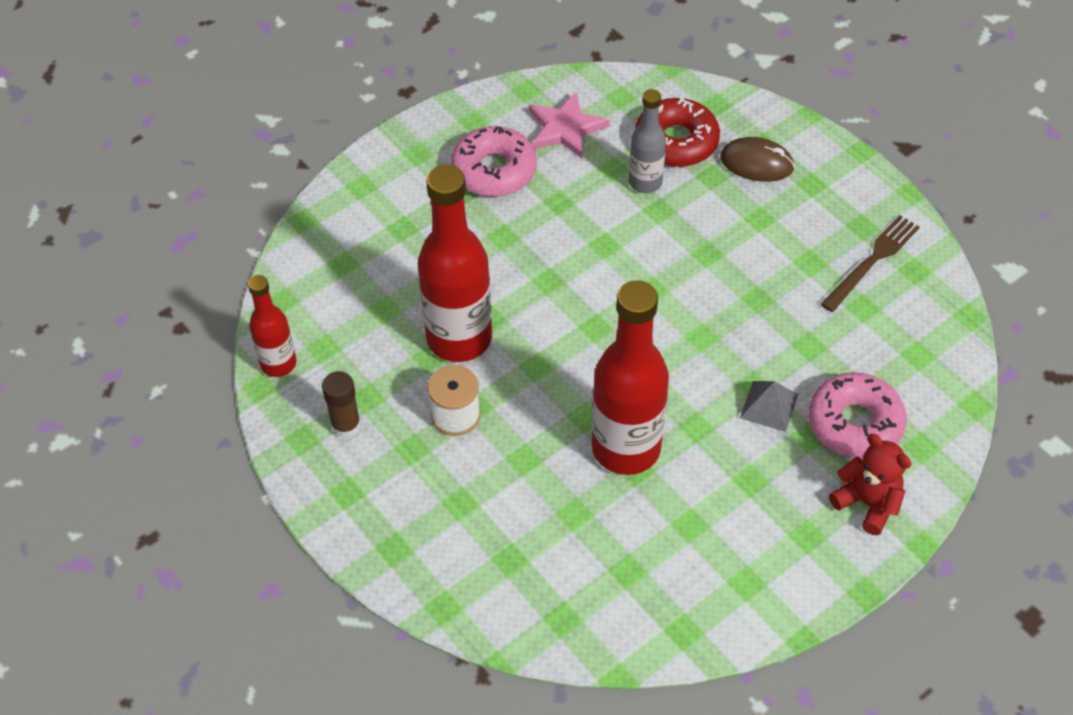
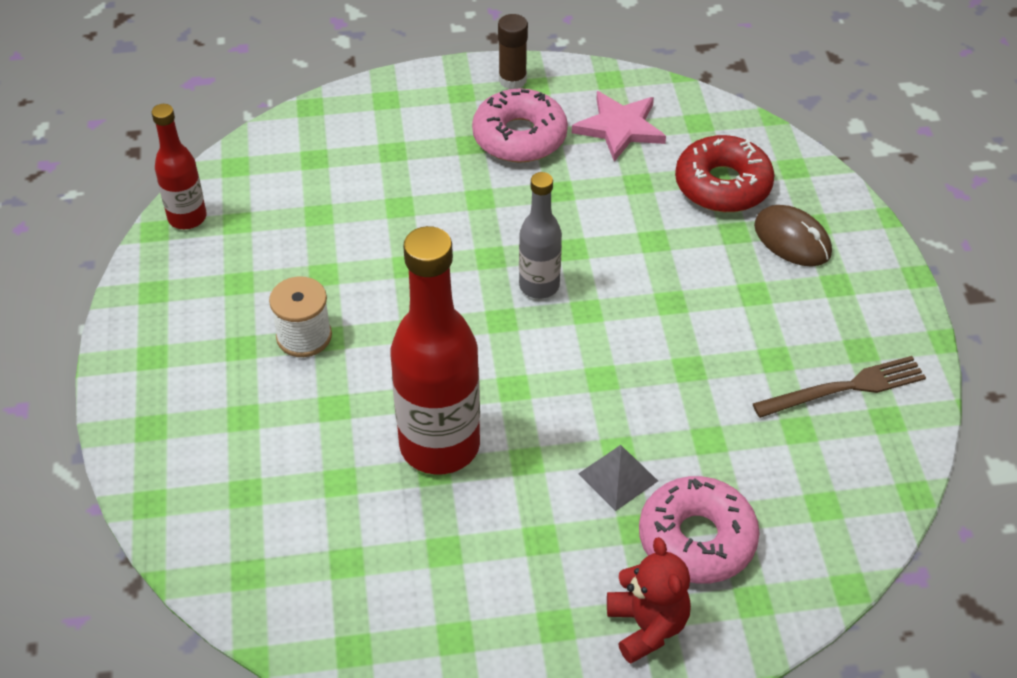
camera: 30 degrees right, 5 degrees down
brown glue stick [322,371,361,438] -> brown glue stick moved to [498,14,528,89]
red bottle [418,165,492,362] -> none
grey bottle [629,89,666,193] -> grey bottle moved to [519,172,562,299]

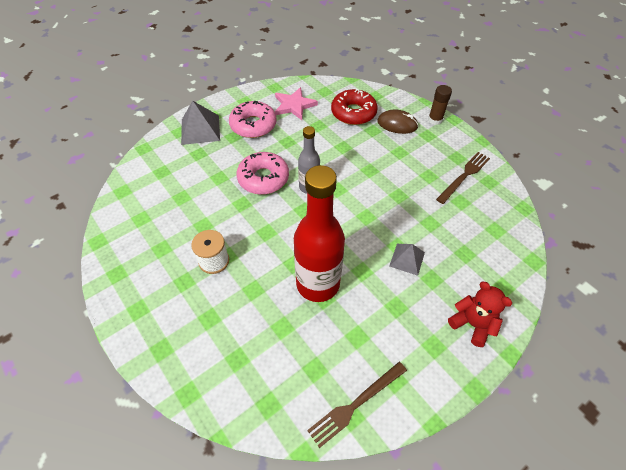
camera: 30 degrees left, 5 degrees up
red bottle [152,104,206,229] -> none
brown glue stick [498,14,528,89] -> brown glue stick moved to [428,85,452,125]
pink donut [639,476,760,584] -> pink donut moved to [236,152,289,195]
none -> grey pyramid [181,101,220,145]
none -> brown fork [307,362,407,448]

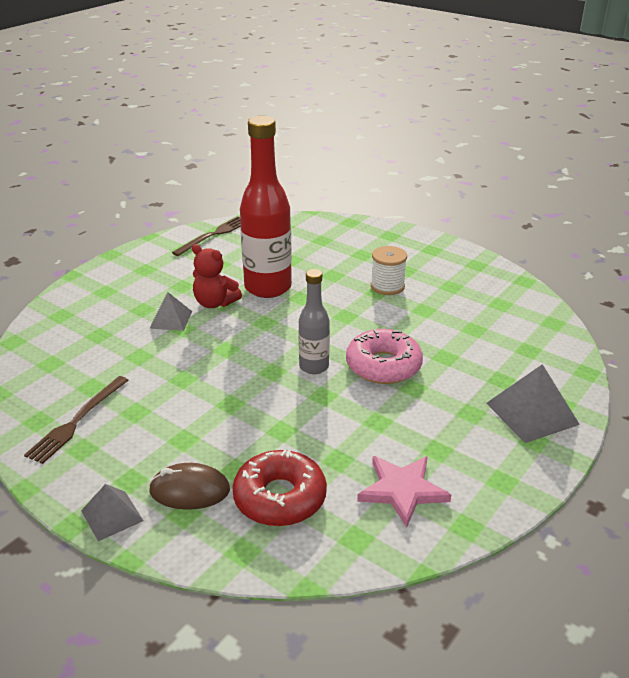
camera: 165 degrees right, 20 degrees down
pink donut [229,101,277,138] -> none
brown glue stick [428,85,452,125] -> grey pyramid [81,484,144,541]
red teddy bear [448,282,513,347] -> red teddy bear moved to [192,244,242,308]

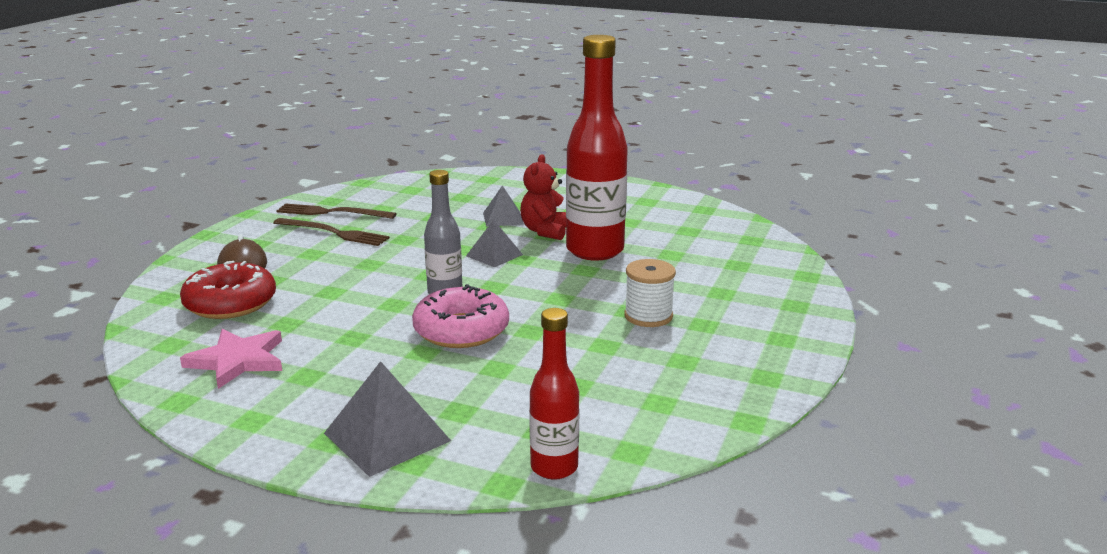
camera: 75 degrees right, 10 degrees down
grey pyramid [81,484,144,541] -> grey pyramid moved to [466,220,523,267]
brown fork [172,216,241,256] -> brown fork moved to [273,218,390,246]
none -> red bottle [529,308,580,480]

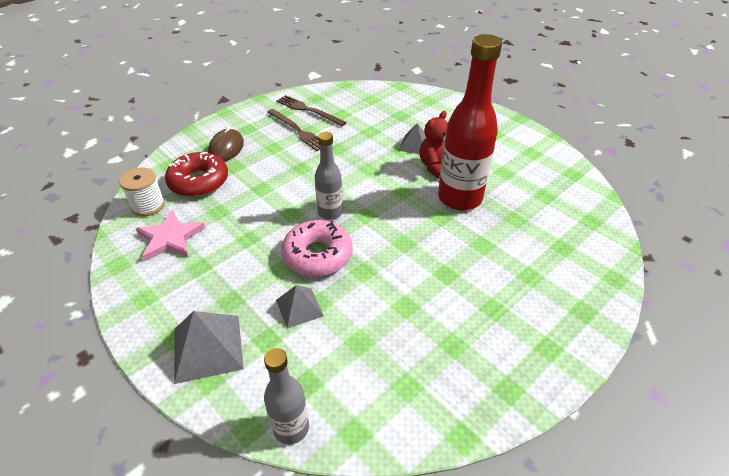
camera: 25 degrees right, 20 degrees up
grey pyramid [466,220,523,267] -> grey pyramid moved to [276,285,324,329]
red bottle [529,308,580,480] -> grey bottle [264,348,309,445]
white spool [624,259,676,327] -> white spool moved to [119,168,165,216]

